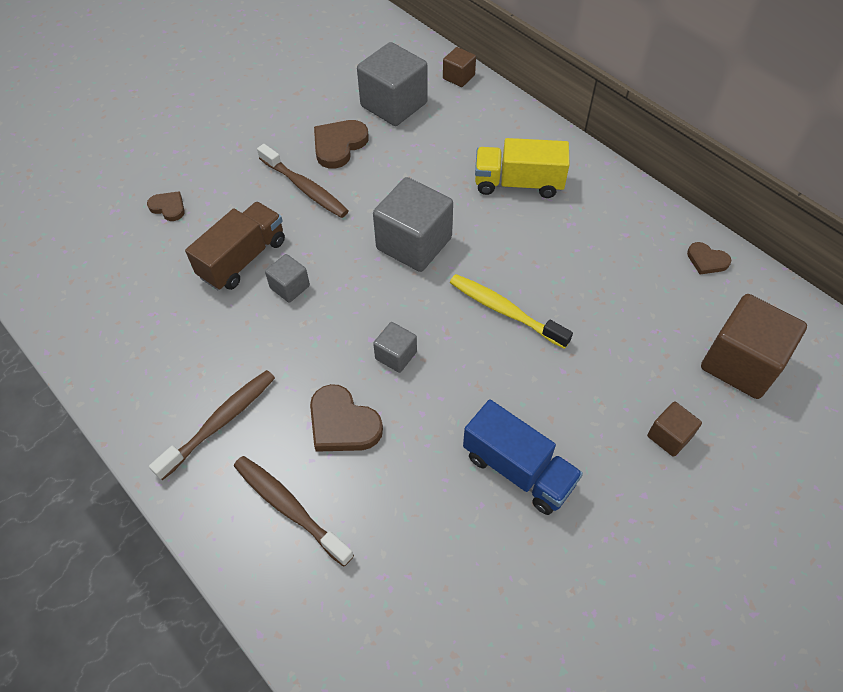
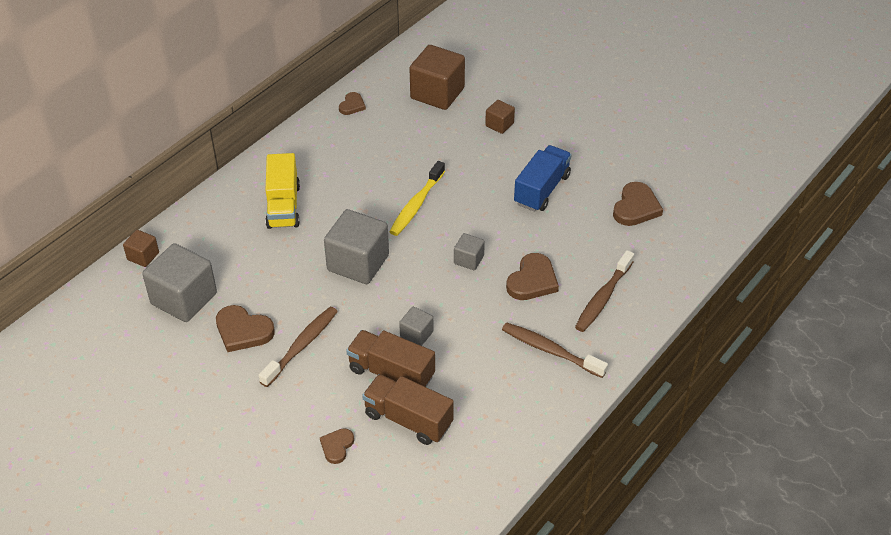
camera: 100 degrees left, 10 degrees down
none -> brown truck [362,374,454,445]
none -> brown heart [613,182,663,226]

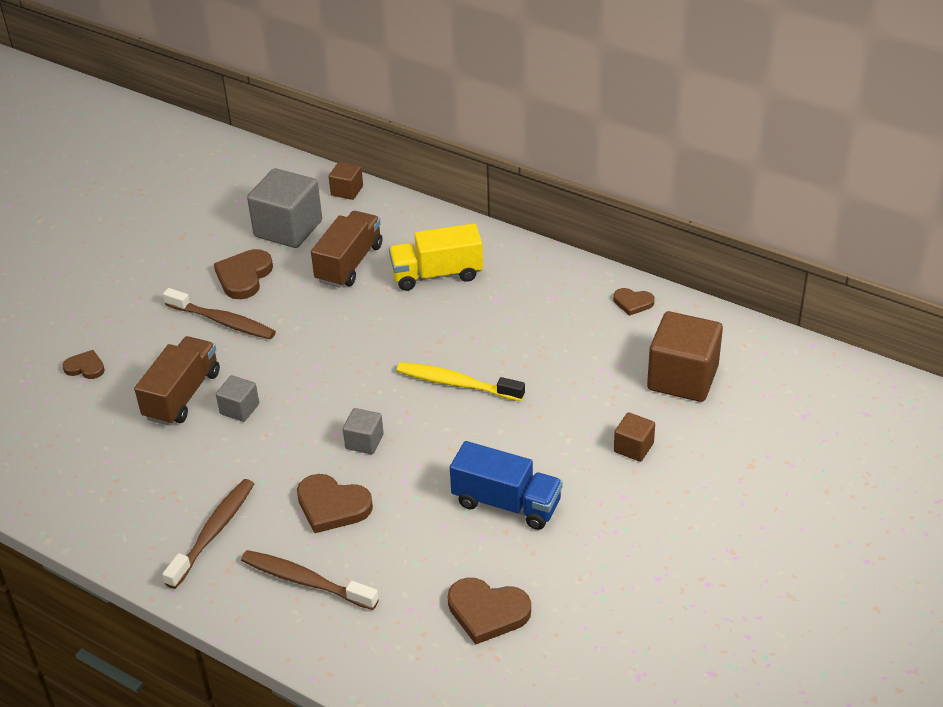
camera: 85 degrees right, 5 degrees down
grey cube [324,209,389,284] -> none
brown truck [362,374,454,445] -> brown truck moved to [311,211,383,288]

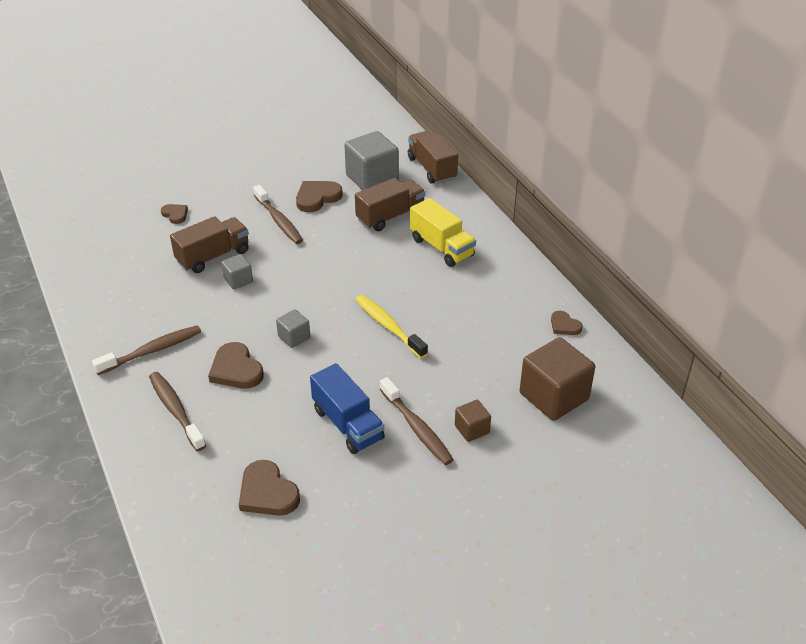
camera: 30 degrees right, 0 degrees up
brown cube [329,162,363,200] -> brown truck [408,131,458,184]
yellow truck [389,223,483,291] -> yellow truck turned 150 degrees counterclockwise [410,198,476,267]
none -> brown toothbrush [380,377,454,465]

